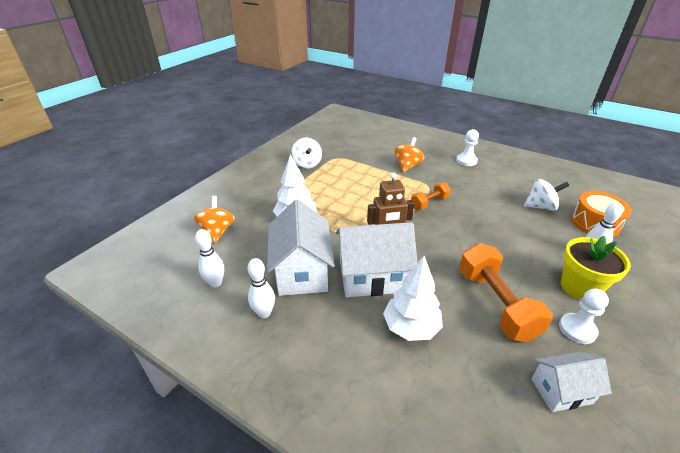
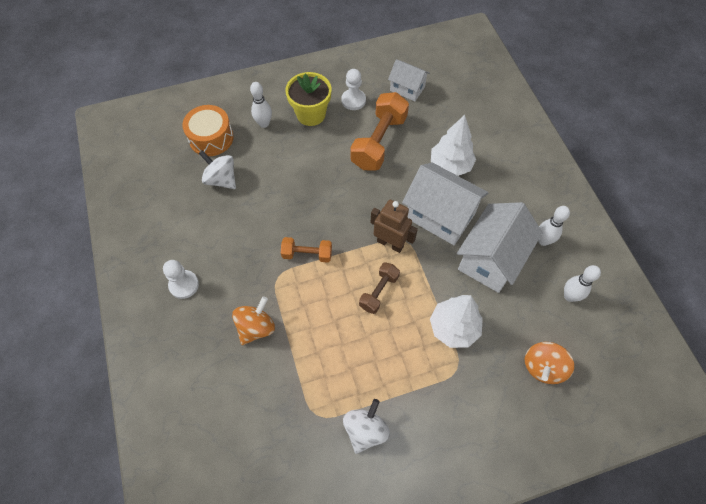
camera: 140 degrees left, 25 degrees up
orange spinning top [394,137,424,172] -> orange spinning top turned 150 degrees clockwise [232,296,275,345]
none -> brown dumbbell [359,262,400,314]

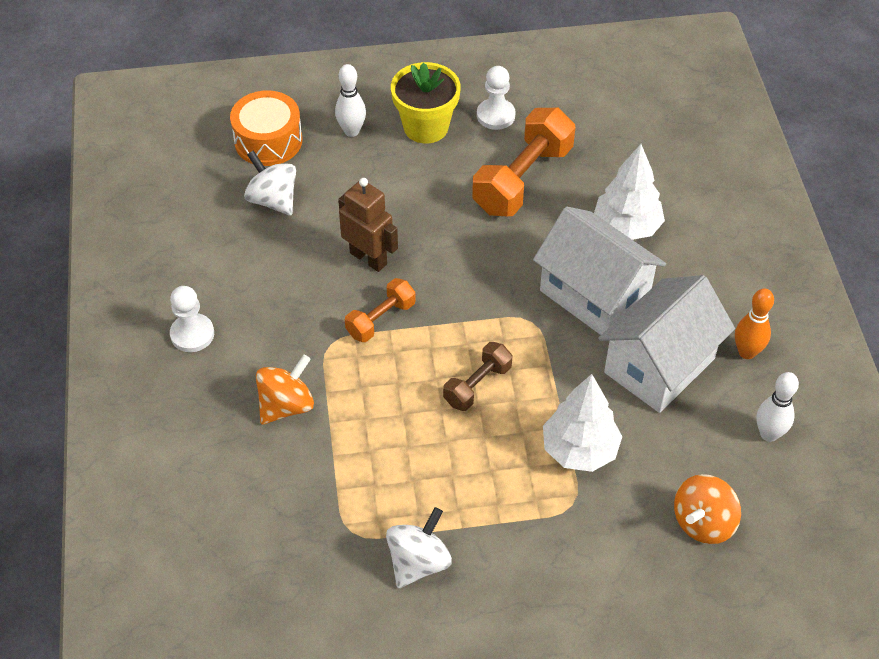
camera: 10 degrees right, 10 degrees down
orange dumbbell [281,237,332,263] -> orange dumbbell turned 60 degrees counterclockwise [345,278,416,342]
brown robot [370,200,418,253] -> brown robot moved to [338,178,398,272]
white house [388,59,430,101] -> none
white bowling pin [538,206,570,246] -> orange bowling pin [735,288,774,359]

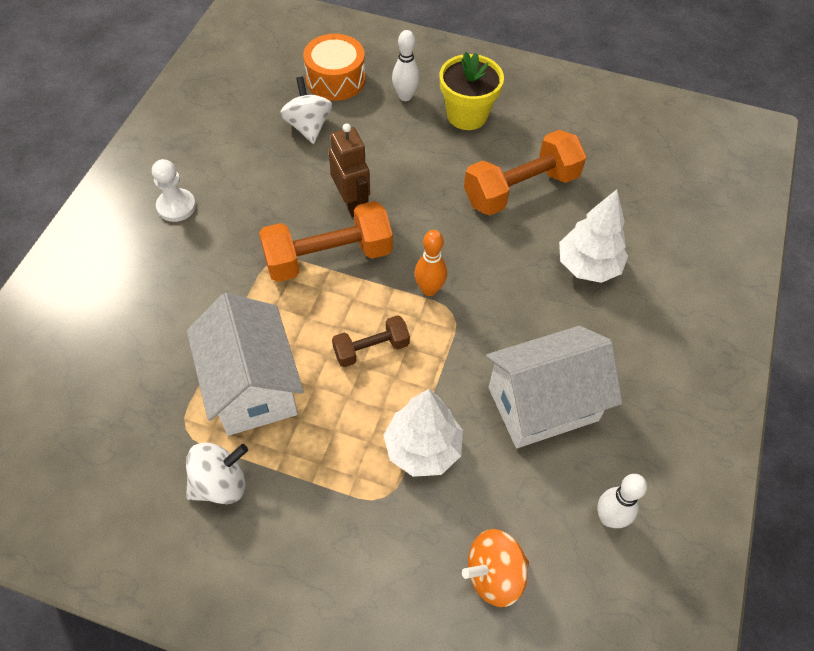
camera: 25 degrees right, 5 degrees up
orange spinning top [256,355,314,425] -> none
orange dumbbell [345,278,416,342] -> orange dumbbell [259,201,393,282], size x1.81
white pawn [477,66,515,130] -> none
white house [533,206,666,335] -> white house moved to [187,293,304,436]
orange bowling pin [735,288,774,359] -> orange bowling pin moved to [414,230,447,296]

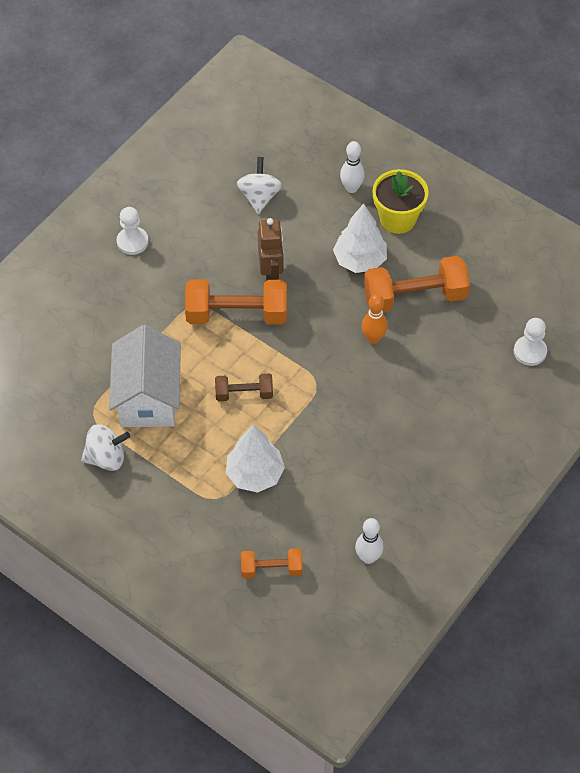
camera: 20 degrees right, 0 degrees up
orange drum [303,34,365,101] -> none
orange bowling pin [414,230,447,296] -> orange bowling pin moved to [362,294,388,344]
orange spinning top [462,529,529,607] -> orange dumbbell [241,548,303,578]
white house [486,326,622,448] -> none
white tree [559,189,628,283] -> white tree moved to [333,204,387,273]
none -> white pawn [514,318,547,366]

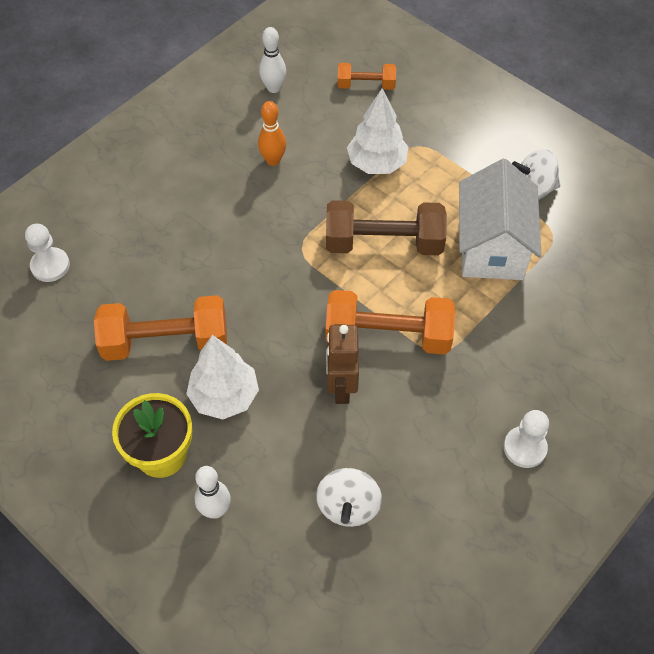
camera: 175 degrees left, 0 degrees up
brown dumbbell [215,373,273,401] -> brown dumbbell [326,200,447,255], size x1.81
orange bowling pin [362,294,388,344] -> orange bowling pin moved to [258,101,286,166]

